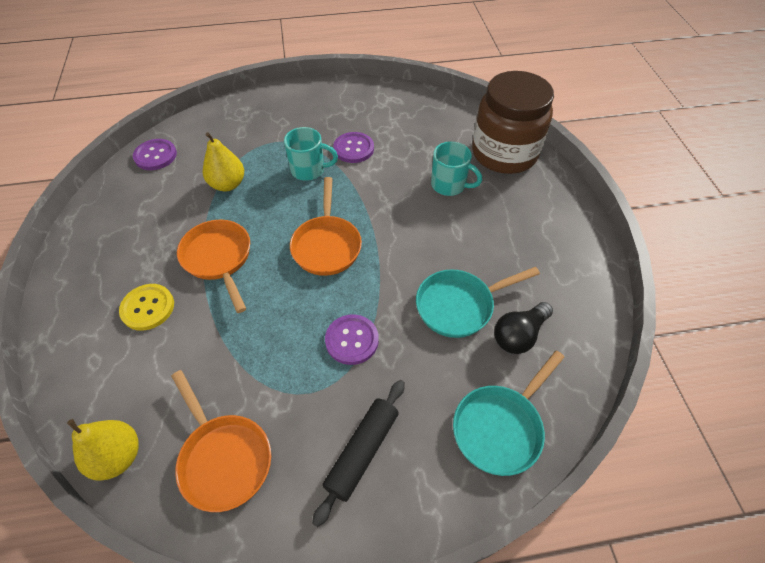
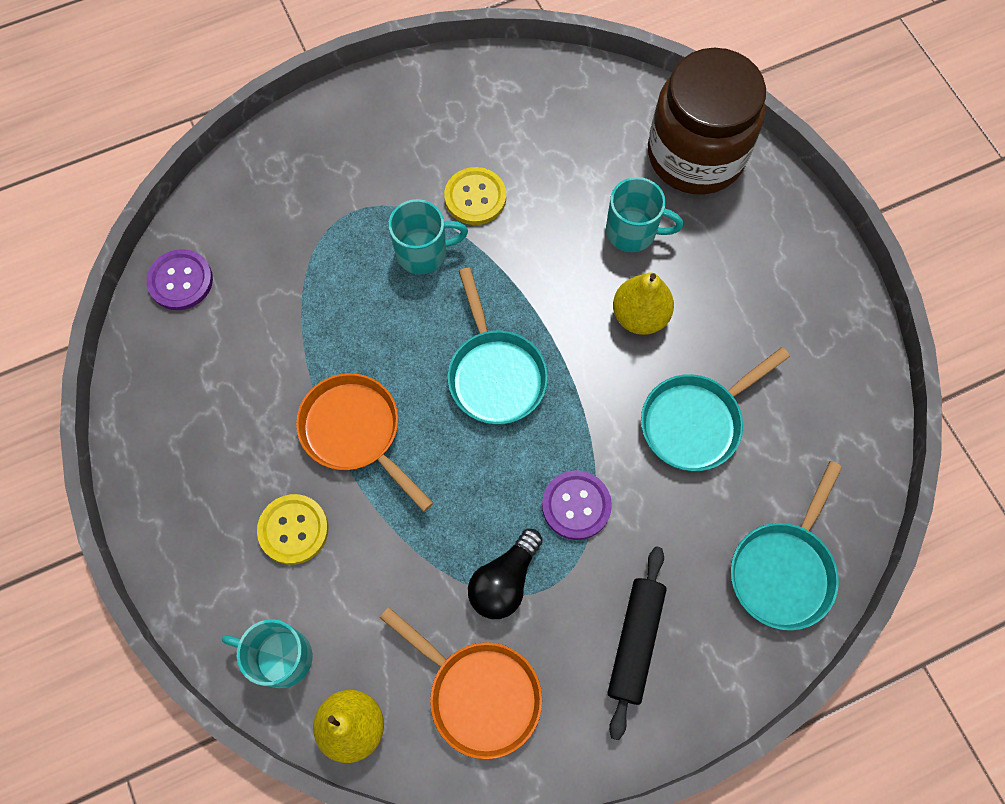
camera: 15 degrees left, 15 degrees up
yellow pear [203,132,244,191] -> yellow pear moved to [613,273,674,335]
orange pan [290,177,362,276] -> turquoise pan [448,267,548,425]
purple button [333,132,374,163] -> yellow button [444,167,506,225]
black light bulb [494,302,553,354] -> black light bulb moved to [468,529,543,619]
none -> turquoise mug [222,619,312,688]

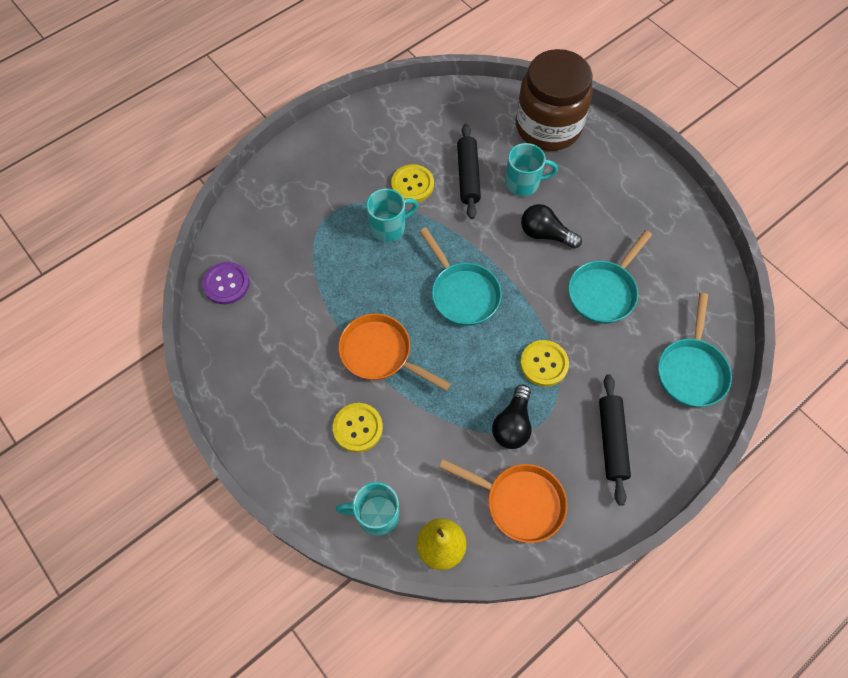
camera: 15 degrees left, 5 degrees down
purple button [542,470,612,540] -> yellow button [520,340,569,387]
yellow pear [613,273,674,335] -> black light bulb [521,204,582,249]
none -> black rolling pin [457,124,481,219]

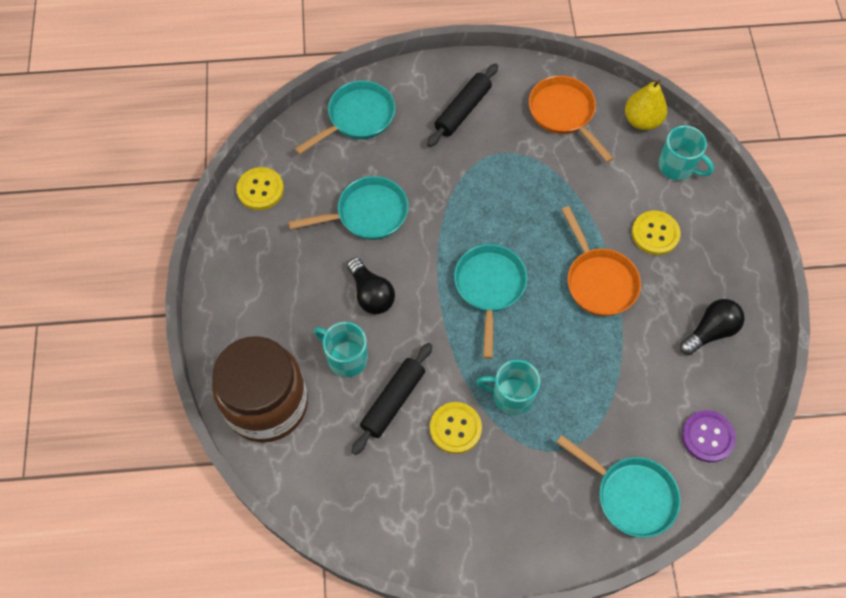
camera: 145 degrees left, 0 degrees up
black light bulb [492,384,531,449] -> black light bulb moved to [680,299,745,355]
yellow button [520,340,569,387] -> yellow button moved to [236,167,284,210]
none -> turquoise pan [556,435,681,538]

